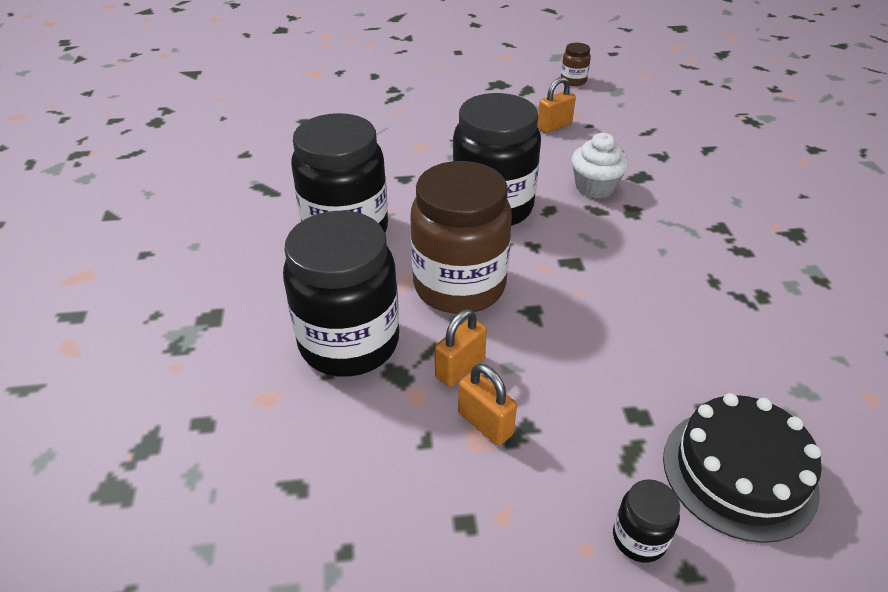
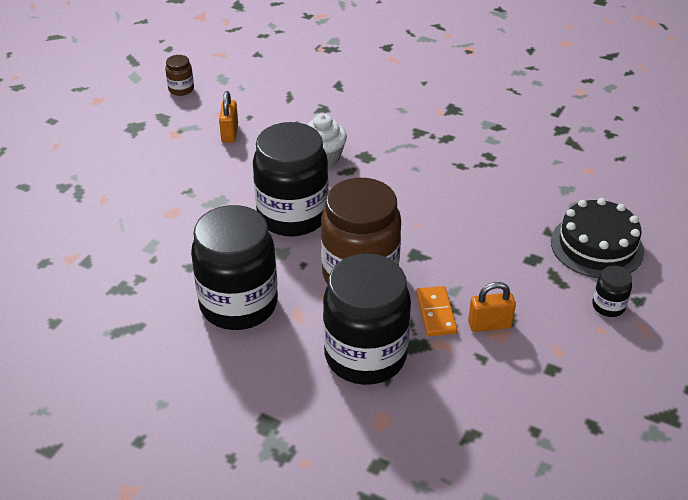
camera: 55 degrees left, 0 degrees up
orange padlock [435,309,487,387] -> orange domino [416,286,457,336]

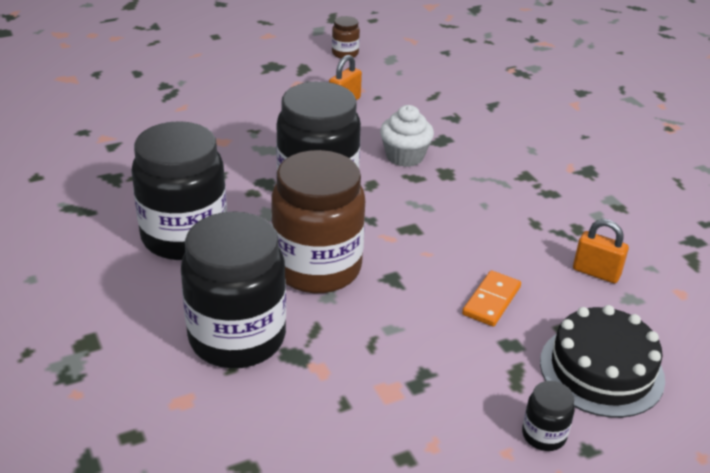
camera: 35 degrees right, 5 degrees down
orange domino [416,286,457,336] -> orange domino moved to [462,270,521,327]
orange padlock [468,282,516,332] -> orange padlock moved to [573,219,629,283]

